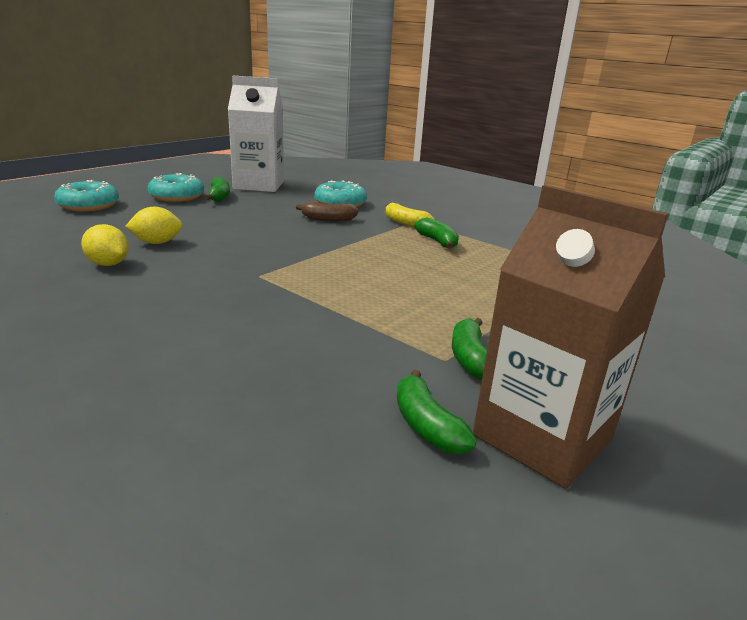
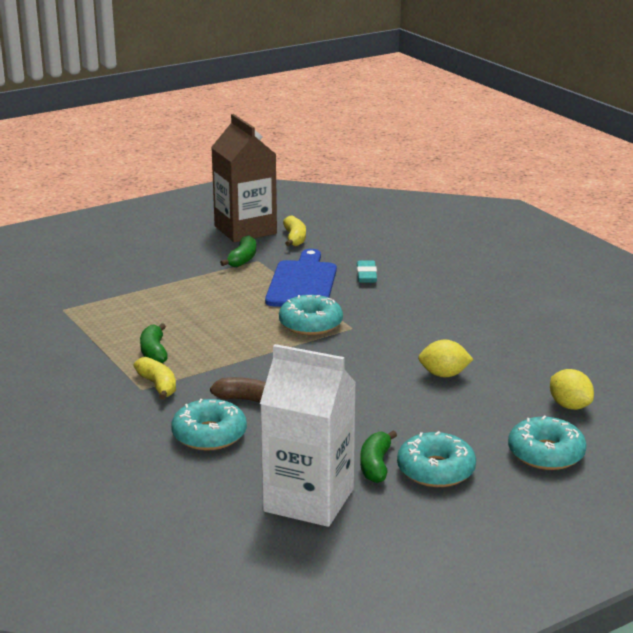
camera: 160 degrees left, 0 degrees up
yellow lemon [81,224,129,266] -> yellow lemon moved to [550,369,594,410]
green banana [397,370,477,454] -> yellow banana [283,215,306,246]
none -> blue cutting board [265,249,337,307]
none -> turquoise donut [279,295,343,335]
none -> turquoise eraser [357,261,377,283]

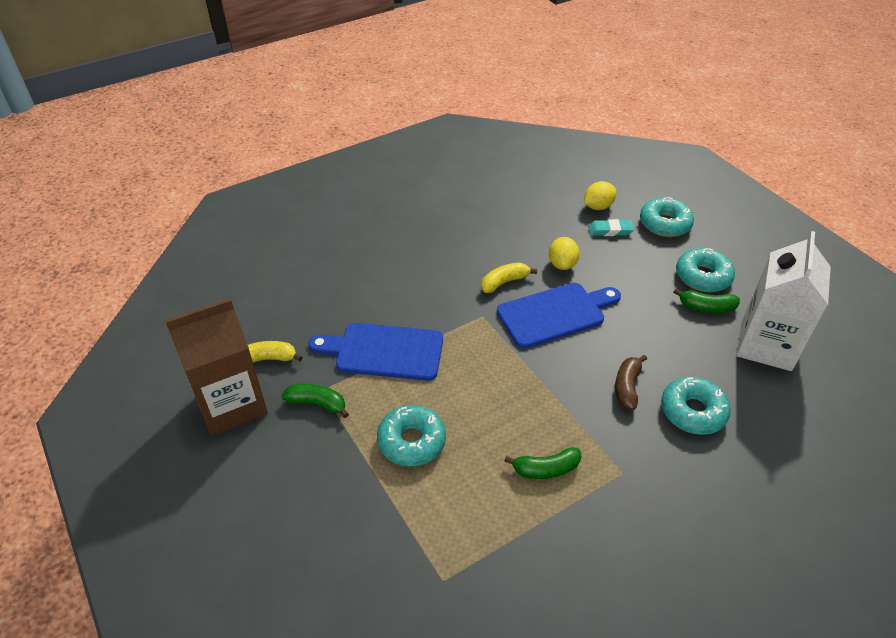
camera: 90 degrees left, 20 degrees up
yellow banana [133,357,176,400] -> yellow banana moved to [481,262,537,293]
turquoise donut [279,295,343,335] -> turquoise donut moved to [377,405,446,467]
turquoise eraser [357,261,377,283] -> turquoise eraser moved to [588,219,634,236]
none -> blue cutting board [497,283,621,348]

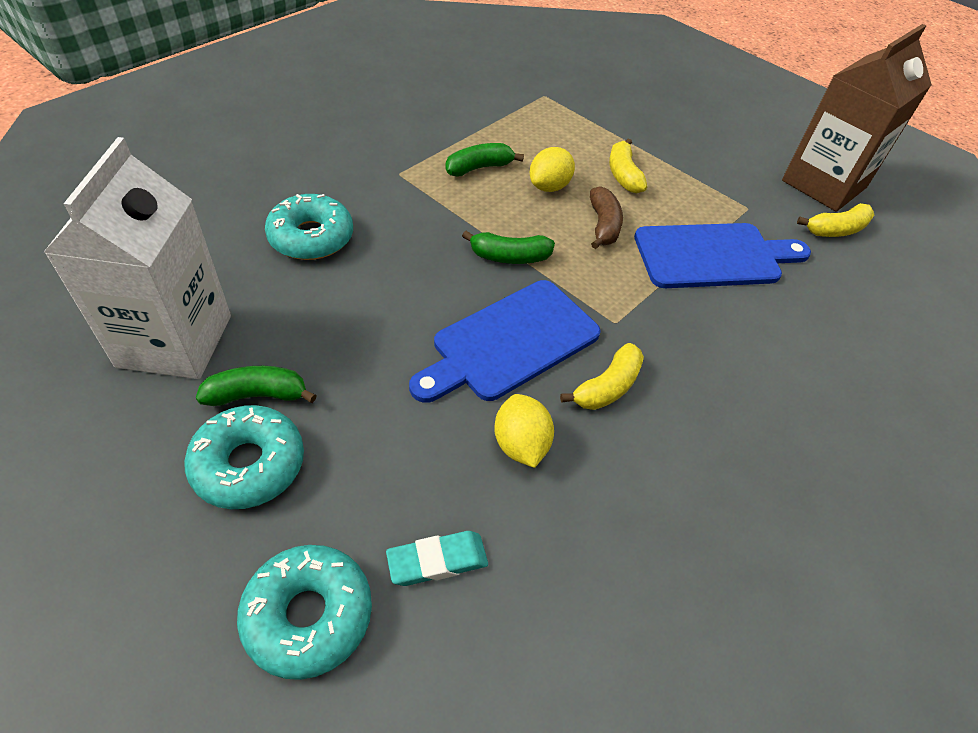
camera: 160 degrees right, 5 degrees up
green banana [282,383,349,418] -> green banana moved to [462,231,555,264]
turquoise donut [377,405,446,467] -> yellow banana [609,138,647,193]
yellow lemon [584,181,616,210] -> yellow lemon moved to [530,147,575,192]
brown banana [615,355,647,410] -> brown banana moved to [590,186,623,249]

